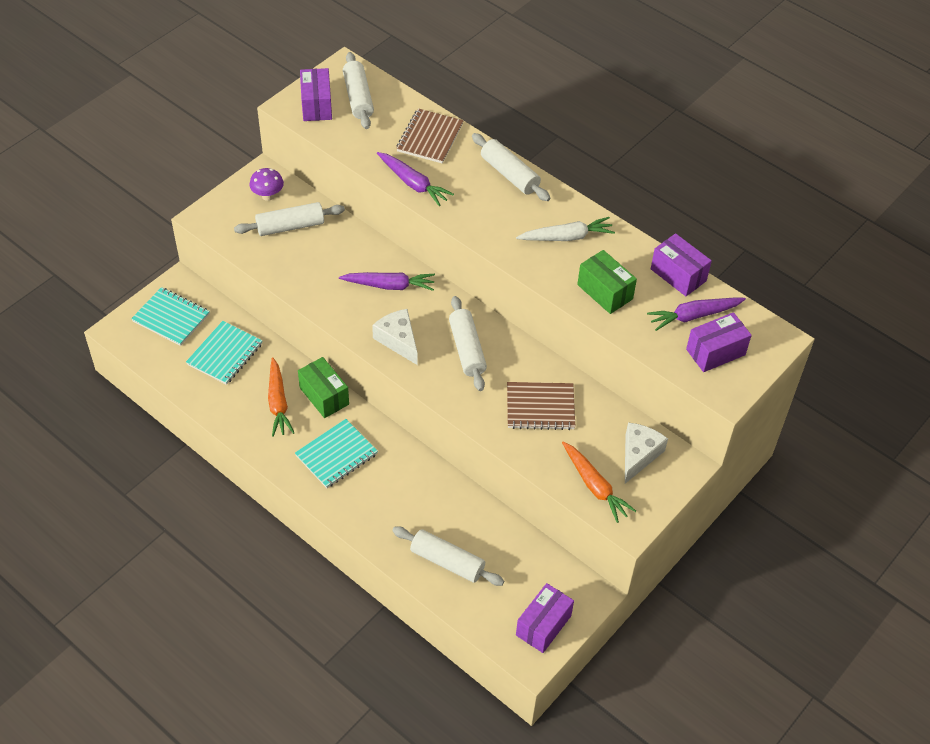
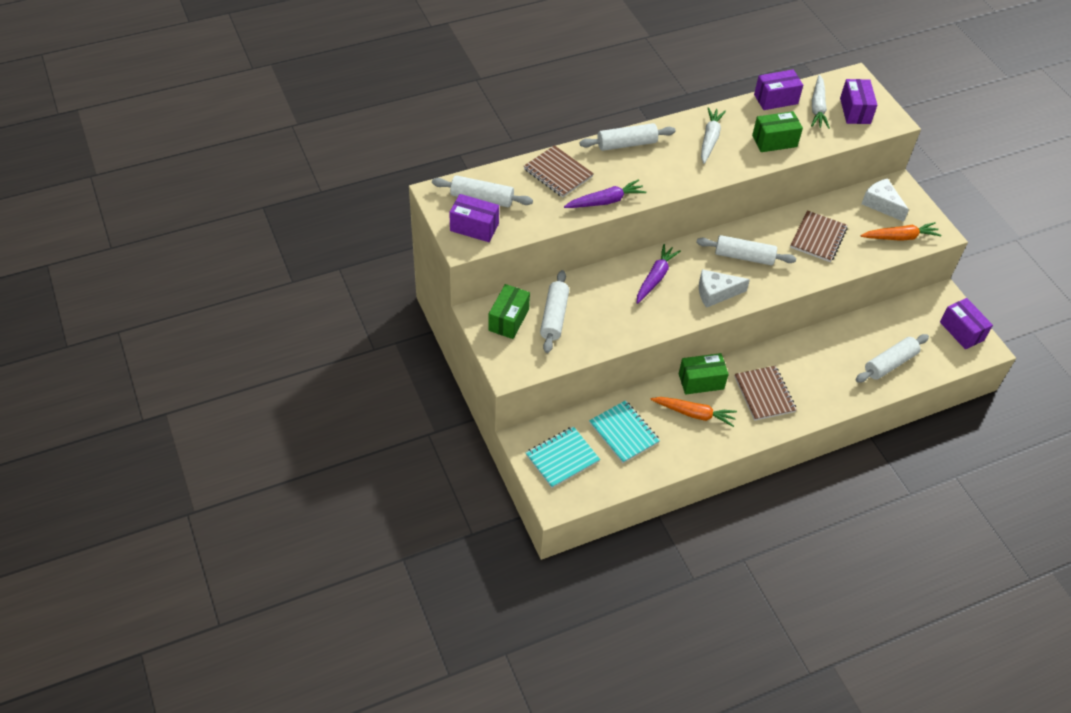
camera: 65 degrees left, 0 degrees up
purple mushroom [249,168,284,201] -> green box [488,284,530,339]
turquoise notebook [295,419,378,488] -> brown notebook [734,366,797,421]
purple carrot [647,298,746,331] -> white carrot [811,75,830,129]

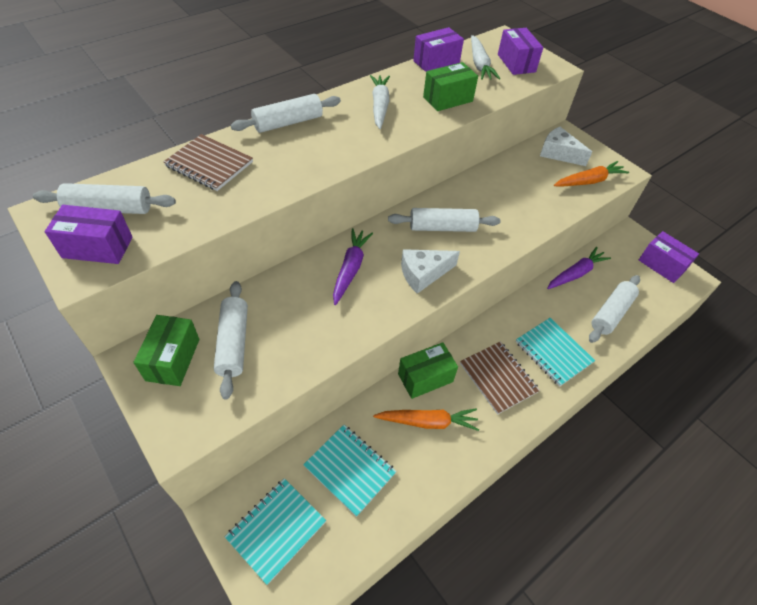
camera: 15 degrees left, 0 degrees up
purple carrot [564,179,647,208] -> purple carrot moved to [547,247,611,289]
brown notebook [790,210,847,262] -> none
none -> turquoise notebook [516,318,595,387]

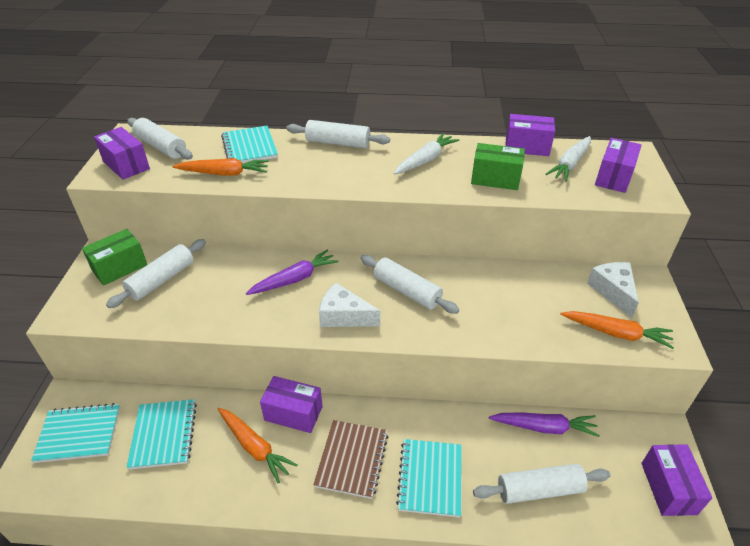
camera: 45 degrees right, 10 degrees down
brown notebook [163,134,253,191] -> turquoise notebook [221,126,278,164]
green box [398,342,458,399] -> purple box [260,376,323,433]
none -> orange carrot [172,158,269,176]

